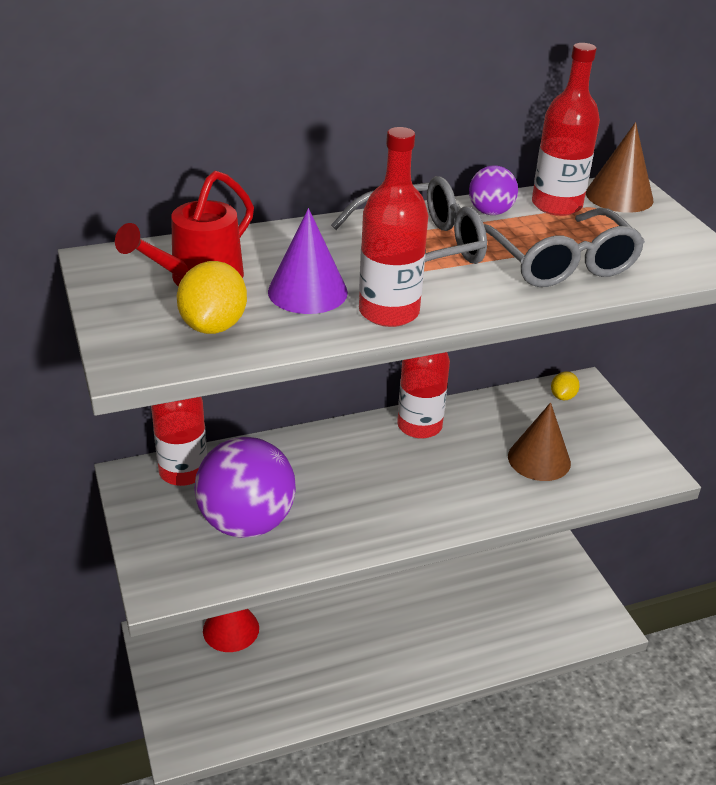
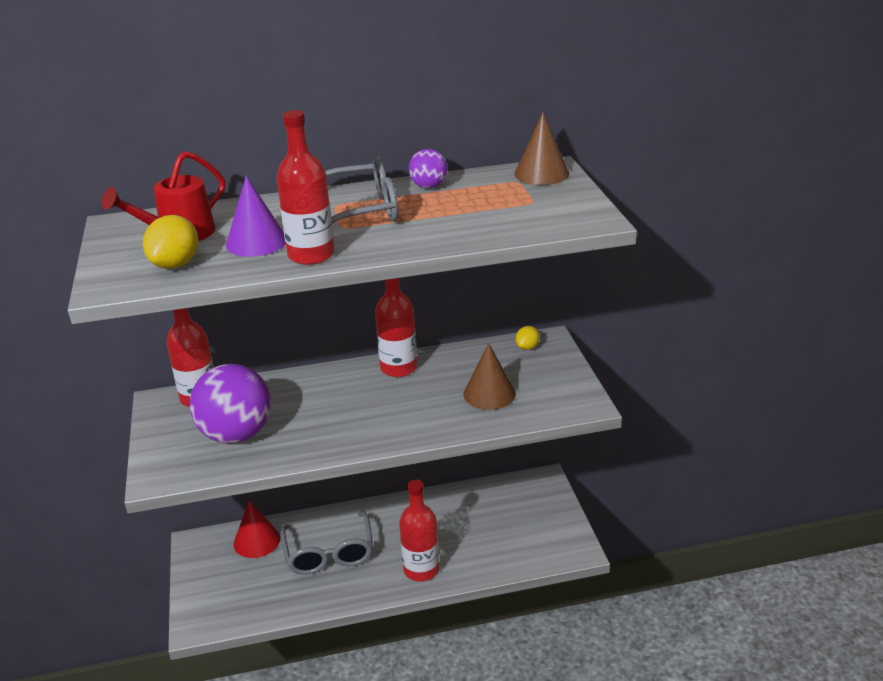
camera: 10 degrees right, 5 degrees down
grey glasses [484,208,645,287] -> grey glasses moved to [280,511,373,575]
red bottle [532,43,600,216] -> red bottle moved to [399,480,439,582]

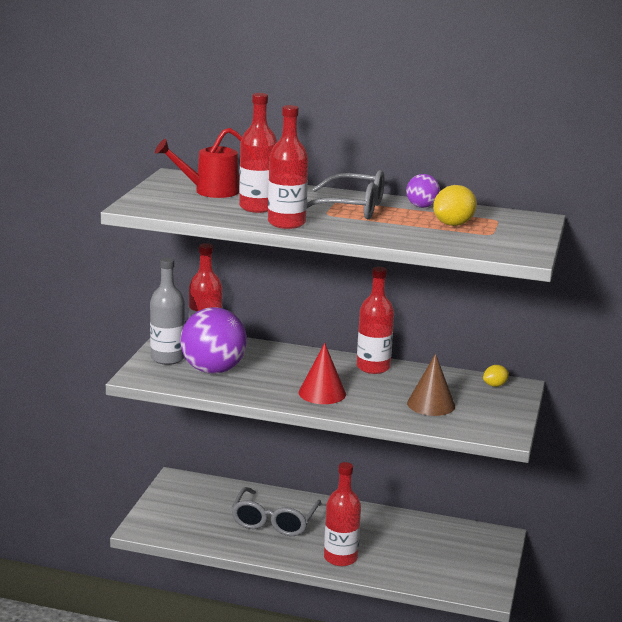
camera: 25 degrees right, 10 degrees down
yellow lemon [143,215,198,269] -> yellow lemon moved to [433,185,477,226]
purple cone [226,176,286,257] -> red bottle [239,93,277,213]
red cone [234,501,280,558] -> red cone moved to [299,343,346,404]
brown cone [514,113,569,185] -> none
none -> grey bottle [150,257,185,365]

